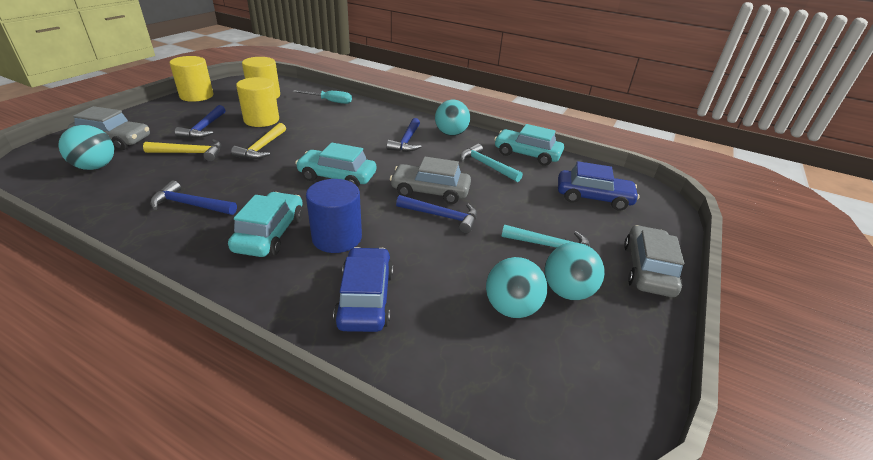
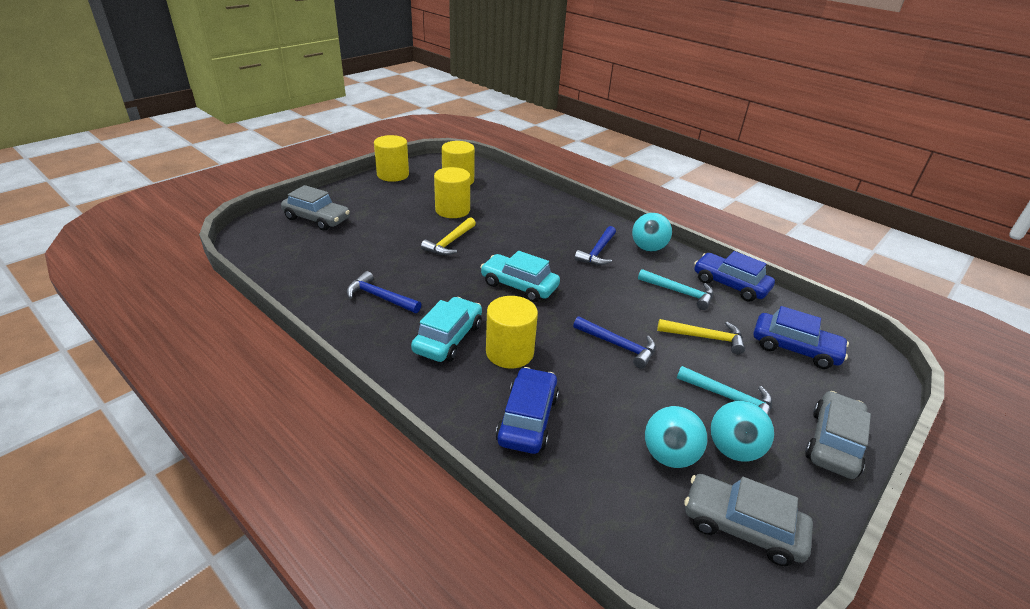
camera: 15 degrees right, 0 degrees up
turquoise ball [58,125,114,170] -> none
yellow hammer [143,139,221,161] -> yellow hammer moved to [657,319,745,354]
blue hammer [175,105,226,138] -> none
turquoise screwdriver [293,90,352,104] -> none
blue cylinder [306,179,362,253] -> yellow cylinder [486,296,538,368]
grey car [390,157,471,204] -> grey car moved to [684,474,813,566]
turquoise hammer [460,144,523,182] -> turquoise hammer turned 150 degrees clockwise [638,269,714,310]
turquoise car [494,124,564,166] -> blue car [694,251,775,302]

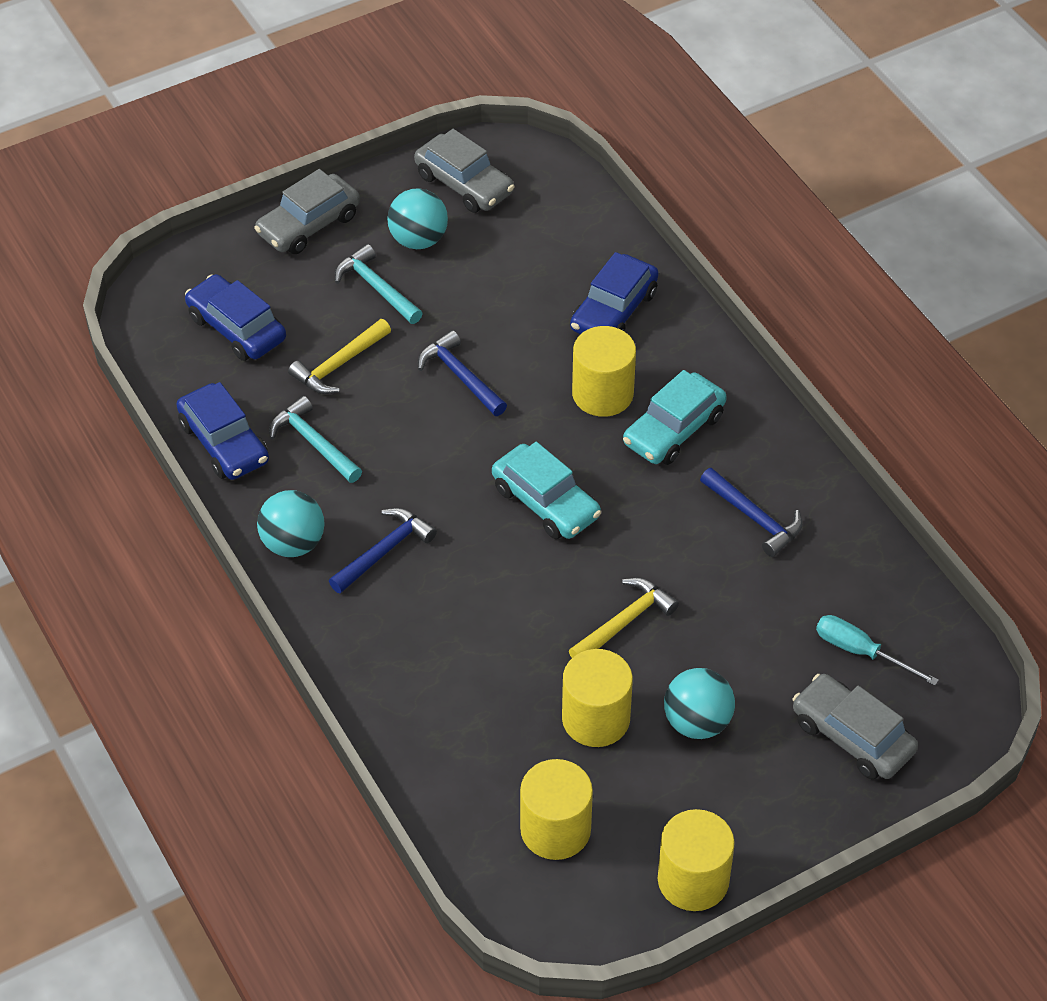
camera: 160 degrees left, 15 degrees up
turquoise ball [645,406,708,468] -> turquoise ball moved to [664,668,735,739]
yellow hammer [657,319,745,354] -> yellow hammer turned 75 degrees counterclockwise [288,319,391,394]
none -> turquoise screwdriver [816,615,939,685]

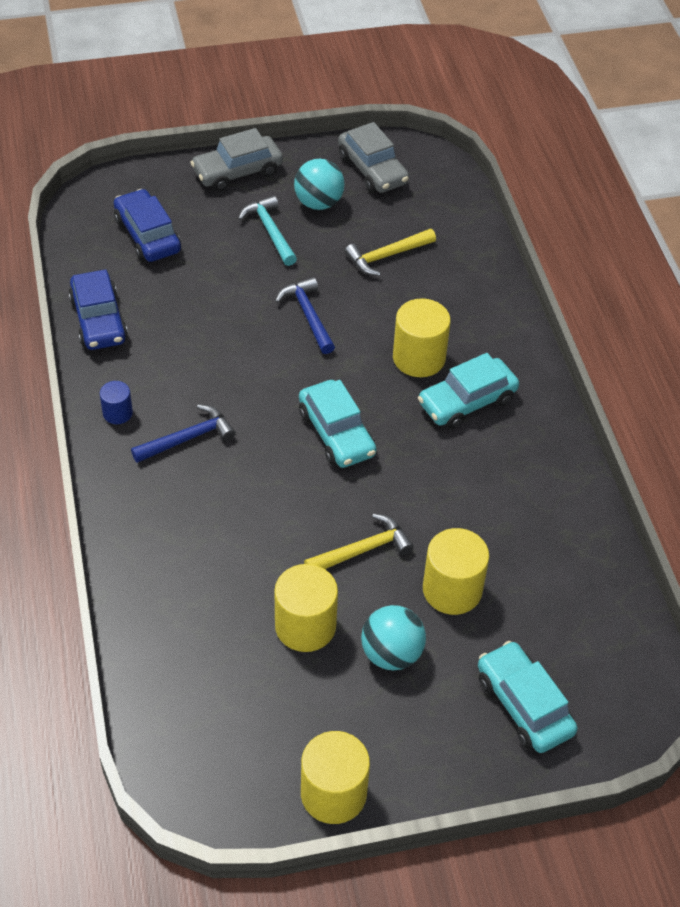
camera: 15 degrees right, 0 degrees up
turquoise ball [257,490,325,557] -> blue cylinder [100,381,133,424]
turquoise hammer [269,396,362,483] -> none
yellow hammer [288,319,391,394] -> yellow hammer moved to [345,229,436,276]
yellow cylinder [520,759,593,860] -> yellow cylinder moved to [423,528,489,615]
blue car [570,252,659,334] -> none
blue hammer [700,468,803,557] -> none
grey car [793,674,918,779] -> turquoise car [478,641,578,753]
turquoise screwdriver [816,615,939,685] -> none

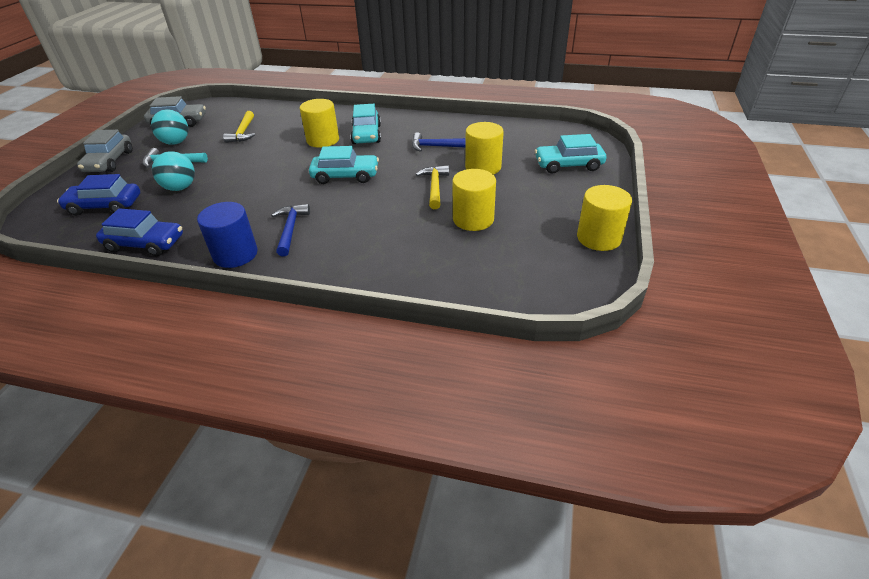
camera: 60 degrees left, 10 degrees down
blue cylinder [100,381,133,424] -> blue cylinder [197,202,258,268], size x1.85
blue hammer [275,277,335,354] -> blue hammer moved to [412,132,466,152]
turquoise ball [361,605,426,670] -> turquoise ball moved to [152,151,195,191]

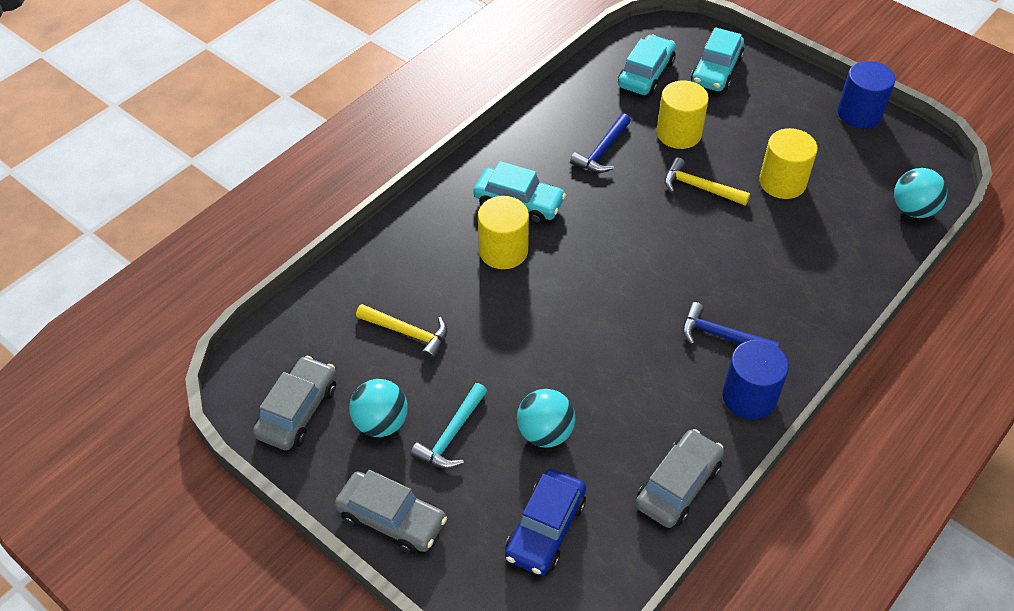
camera: 65 degrees left, 10 degrees up
blue car [96,208,183,256] -> grey car [635,429,724,528]
turquoise car [309,146,379,184] -> turquoise car moved to [618,34,676,95]
yellow cylinder [577,185,632,251] -> blue cylinder [837,61,895,128]
none -> turquoise ball [894,168,947,218]

